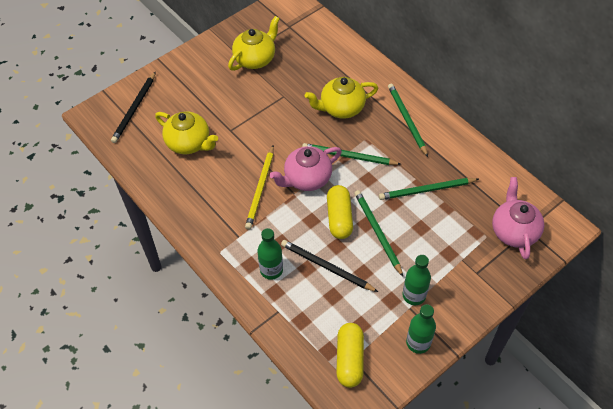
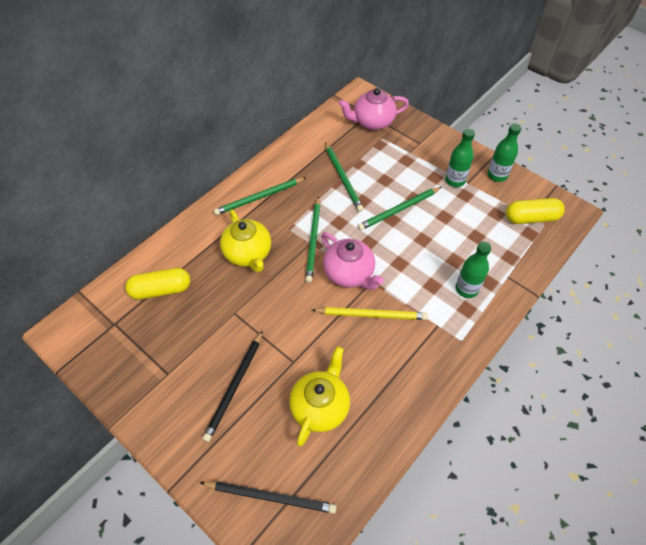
camera: 100 degrees left, 0 degrees up
yellow teapot [228,16,280,71] -> none
black pencil [281,240,378,292] -> black pencil moved to [202,330,263,442]
yellow capsule [327,185,353,239] -> yellow capsule moved to [125,268,190,300]

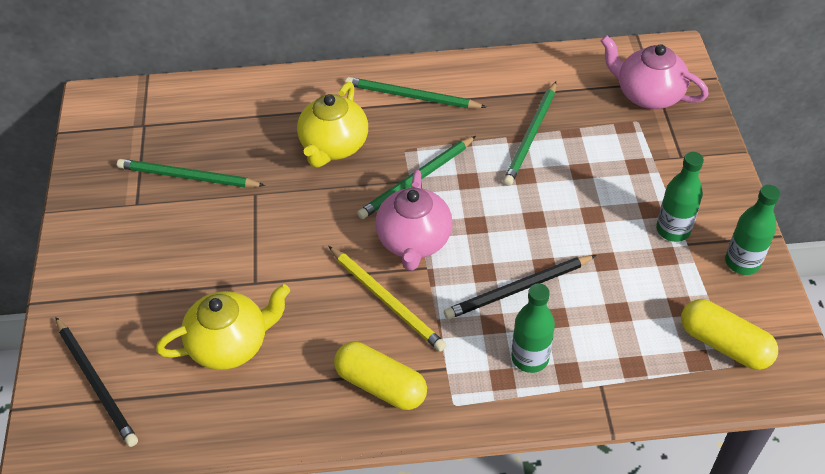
camera: 45 degrees right, 5 degrees down
yellow capsule [125,268,190,300] -> yellow capsule moved to [334,342,427,410]
black pencil [202,330,263,442] -> black pencil moved to [444,255,597,319]
green pencil [358,187,442,230] -> green pencil moved to [117,159,265,188]

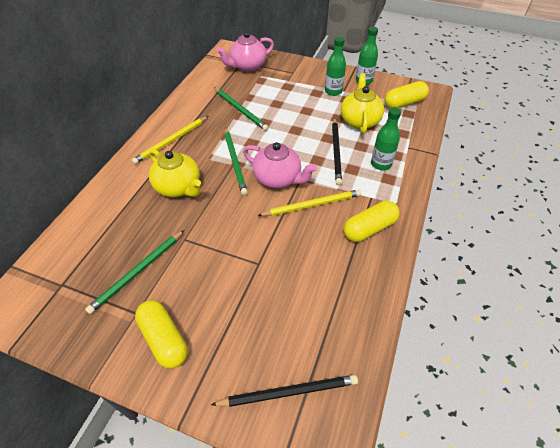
camera: 65 degrees left, 0 degrees up
yellow teapot [156,284,290,370] -> yellow teapot moved to [341,73,384,134]
green pencil [345,77,486,108] -> yellow pencil [132,116,208,164]
none -> yellow capsule [135,300,188,369]

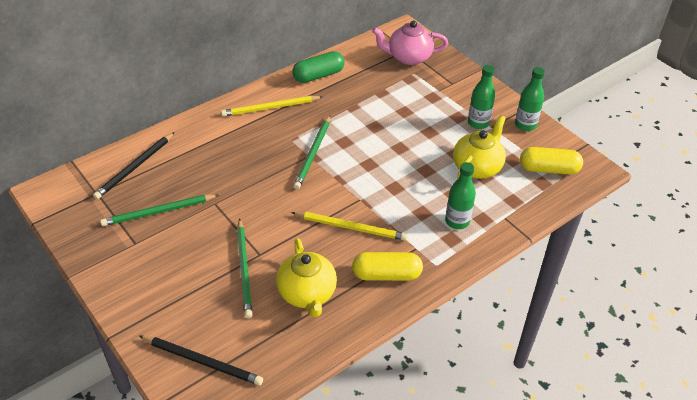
camera: 30 degrees right, 5 degrees down
yellow capsule [135,300,188,369] -> none
yellow teapot [149,149,201,197] -> yellow teapot moved to [276,238,337,318]
green pencil [214,88,269,131] -> green pencil moved to [237,218,253,318]
pink teapot [243,142,317,188] -> none
black pencil [332,118,342,185] -> black pencil moved to [93,132,175,199]
none -> green capsule [292,51,345,83]

